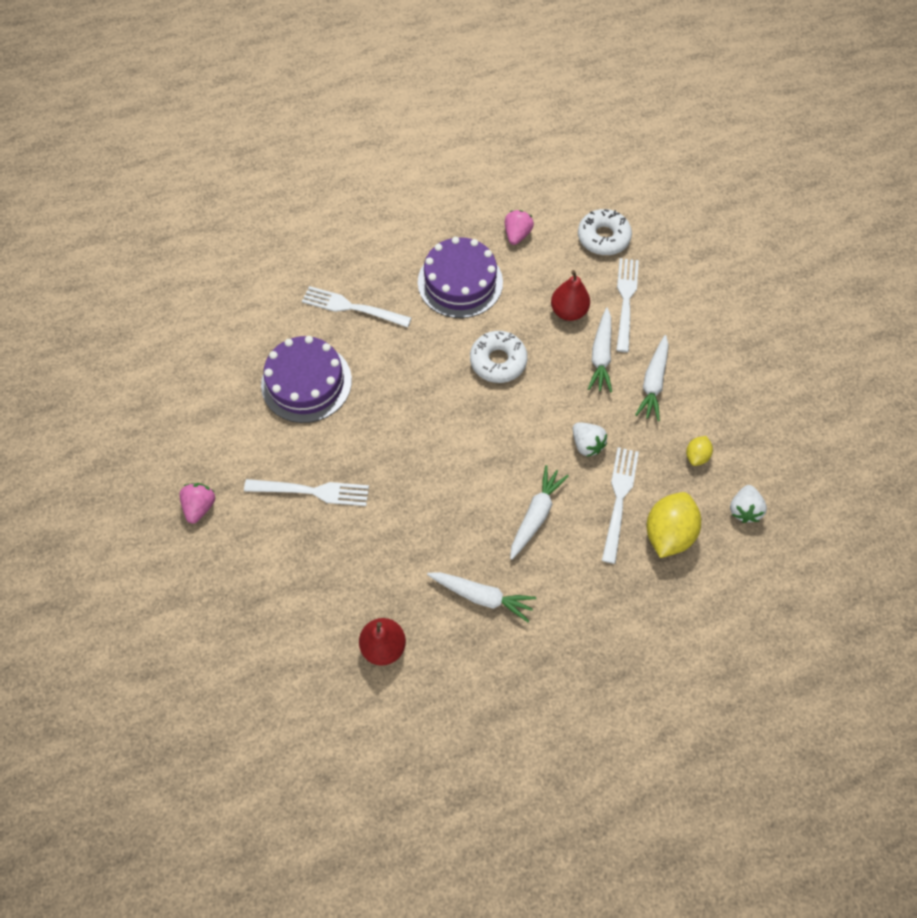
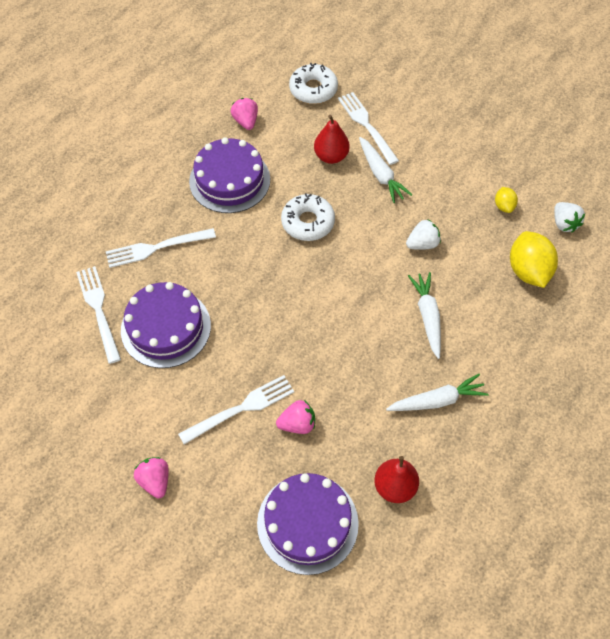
camera: 35 degrees left, 5 degrees down
white strawberry [573,422,607,457] -> white strawberry turned 45 degrees counterclockwise [406,219,441,250]
white fork [602,447,639,564] -> white fork moved to [76,266,121,364]
white carrot [635,335,669,421] -> none
none -> purple cake [257,473,359,575]
none -> pink strawberry [276,400,315,434]

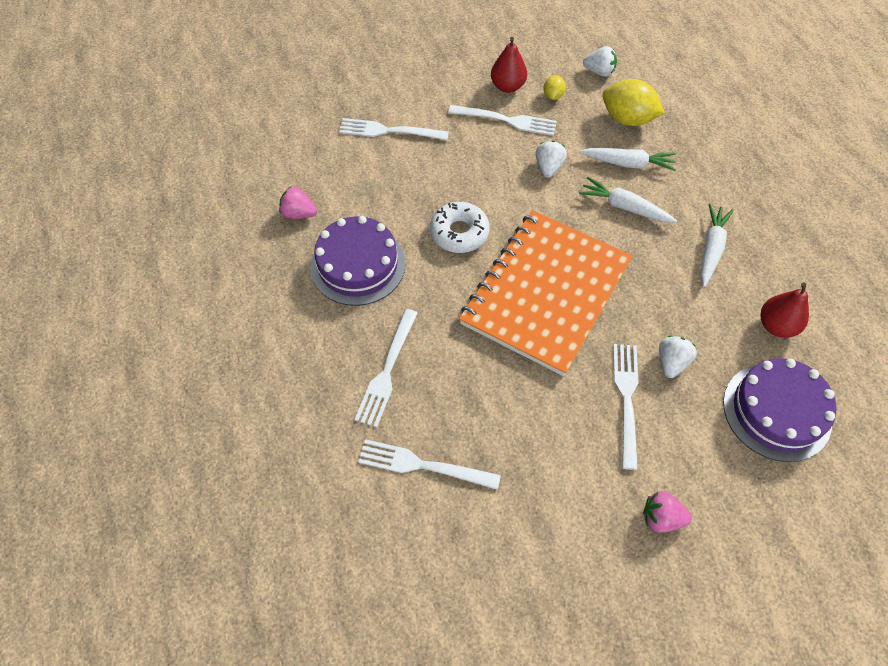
camera: 55 degrees left, 0 degrees up
purple cake [121,282,211,368] -> none
pink strawberry [276,400,315,434] -> white strawberry [659,336,697,378]
white donut [289,63,338,104] -> none
red pear [314,115,350,164] -> red pear moved to [491,37,527,93]
white carrot [359,137,412,203] -> white carrot moved to [579,148,676,171]
yellow lemon [495,187,518,213] -> yellow lemon turned 75 degrees clockwise [543,75,566,100]
none -> white fork [448,105,557,136]
none -> orange notebook [459,210,633,376]

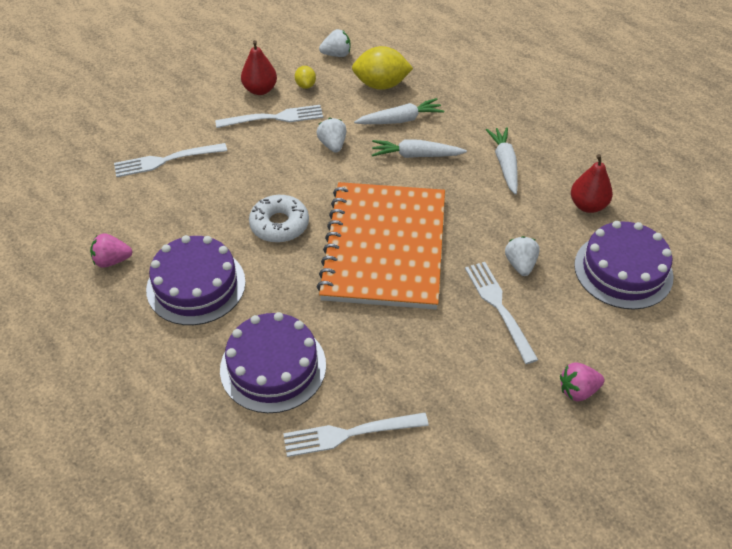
camera: 25 degrees left, 10 degrees down
white fork [354,309,418,427] -> purple cake [220,312,326,413]

